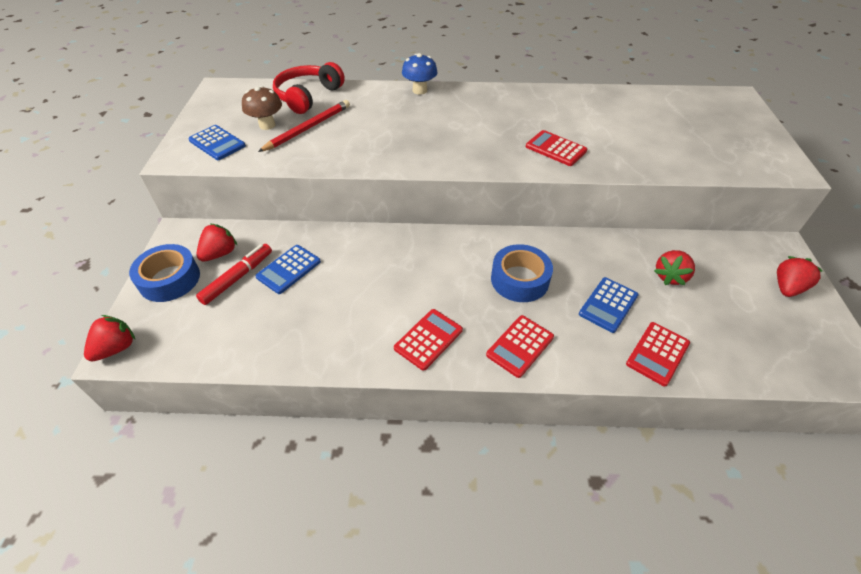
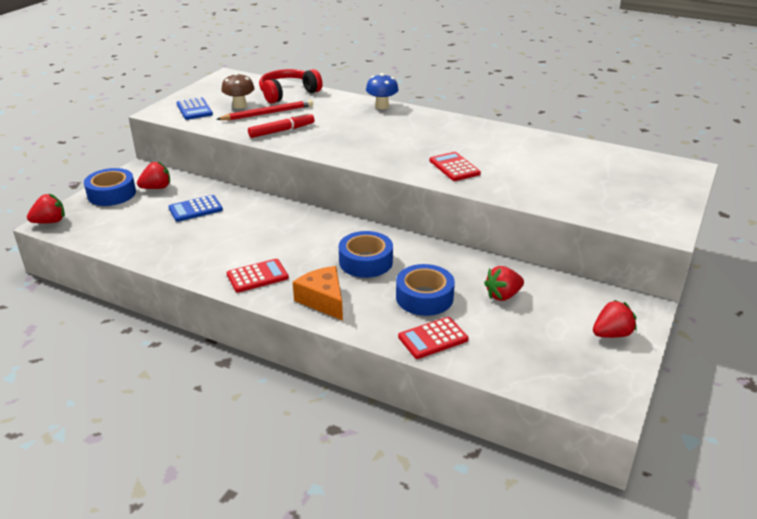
camera: 25 degrees right, 15 degrees down
red marker [196,244,272,305] -> red marker moved to [248,112,314,138]
red calculator [486,315,554,378] -> orange cheese [293,266,343,321]
blue calculator [579,277,639,333] -> blue tape [396,264,455,316]

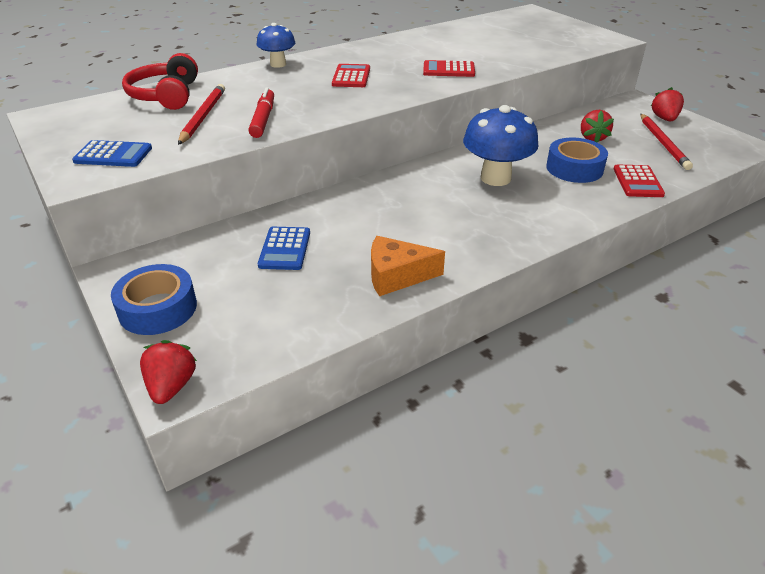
camera: 60 degrees left, 5 degrees up
red strawberry [137,161,170,189] -> none
brown mushroom [221,72,255,109] -> none
red calculator [227,259,289,293] -> red calculator moved to [332,64,370,87]
orange cheese [293,266,343,321] -> orange cheese moved to [371,236,445,296]
blue tape [339,231,393,278] -> blue mushroom [463,105,538,186]
none -> red pencil [640,114,693,170]

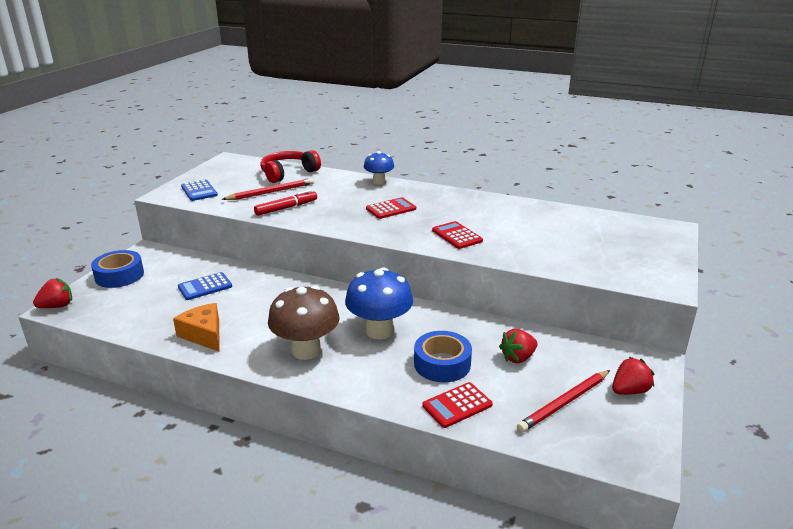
camera: 55 degrees right, 10 degrees down
none -> brown mushroom [268,286,339,360]

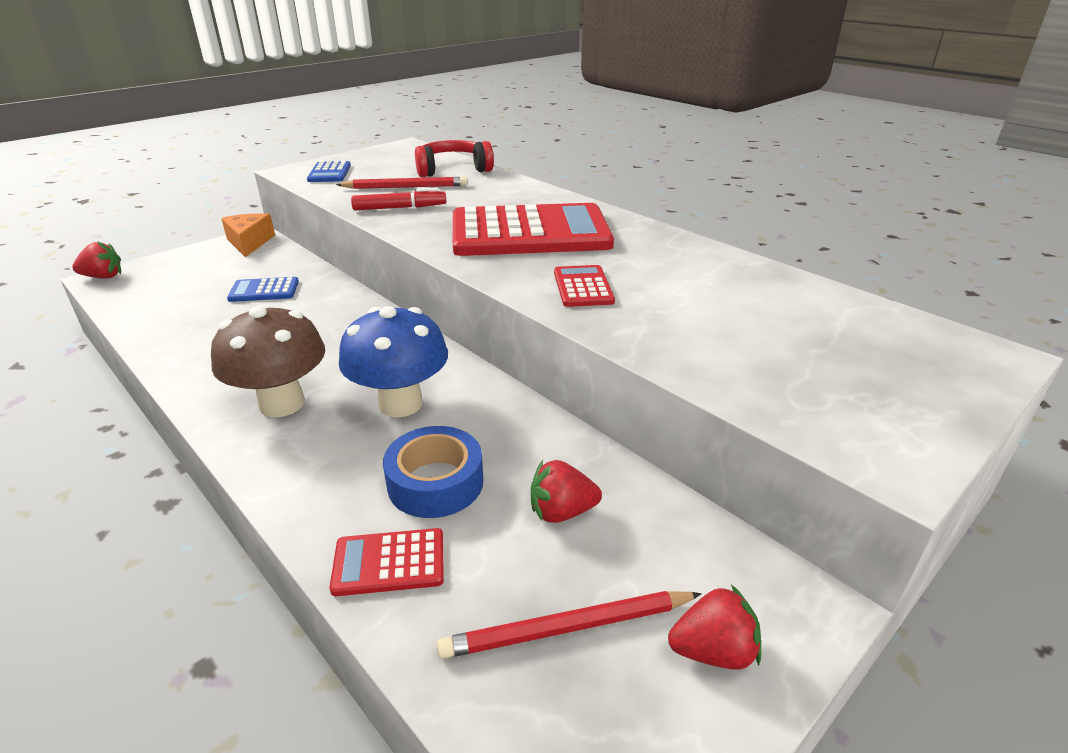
camera: 25 degrees right, 5 degrees up
blue tape [91,250,144,288] -> none
orange cheese [173,303,219,351] -> orange cheese moved to [221,214,275,257]
blue mushroom [364,151,394,185] -> none
red calculator [366,197,416,219] -> red calculator [453,203,614,256], size x2.31

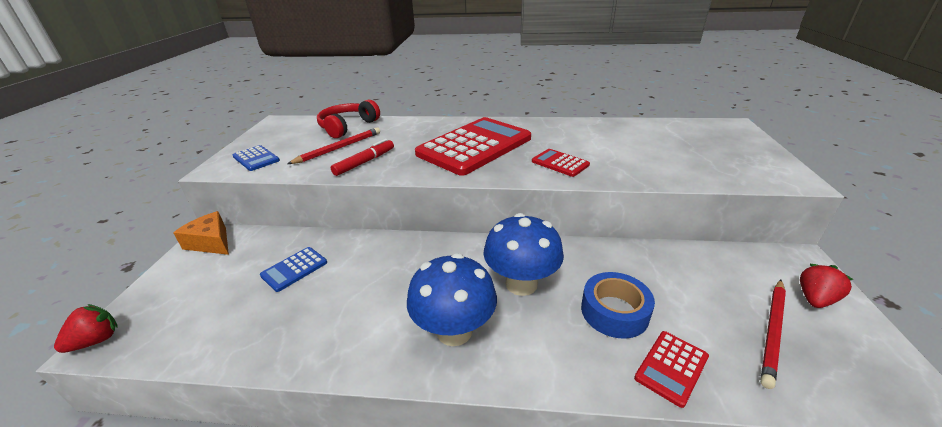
camera: 40 degrees left, 0 degrees up
brown mushroom [211,305,325,417] -> blue mushroom [407,253,497,346]
red strawberry [531,460,602,523] -> none

